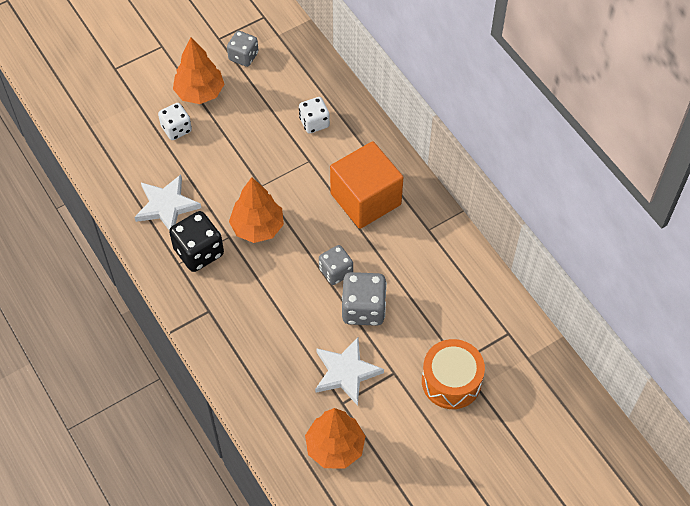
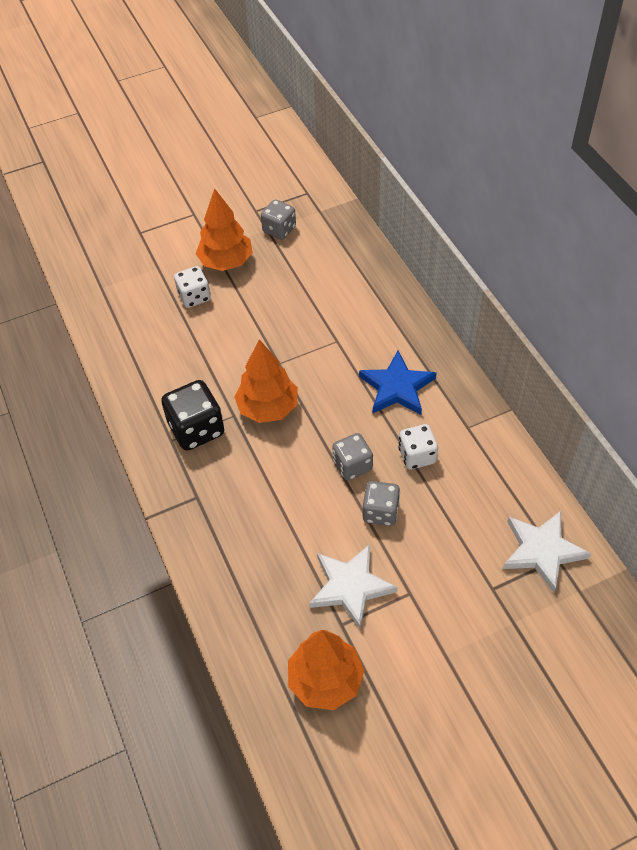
camera: 10 degrees right, 5 degrees down
white star [134,175,201,231] -> white star moved to [503,511,591,592]
white dice [299,97,330,133] -> white dice moved to [398,424,438,469]
orange cube [330,141,403,229] -> blue star [359,351,436,415]
grey dice [342,272,387,326] -> grey dice [363,481,400,526], size x0.66
orange drum [422,339,485,409] -> none

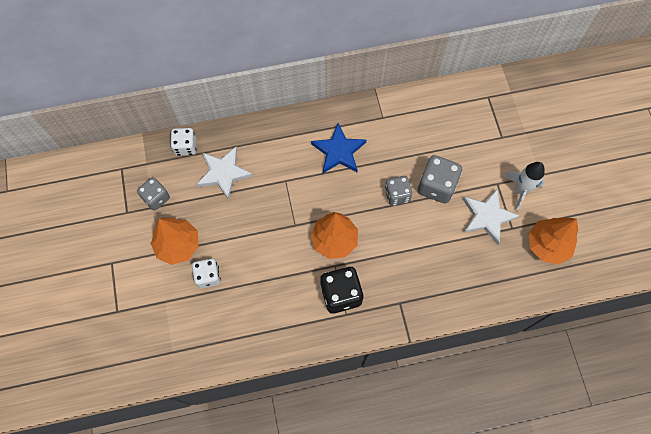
camera: 80 degrees left, 15 degrees up
grey dice [363,481,400,526] -> grey dice [418,155,462,204], size x1.51
white dice [398,424,438,469] -> white dice moved to [170,128,196,156]
white star [503,511,591,592] -> white star moved to [196,147,253,200]
none -> white rocket [504,162,545,211]

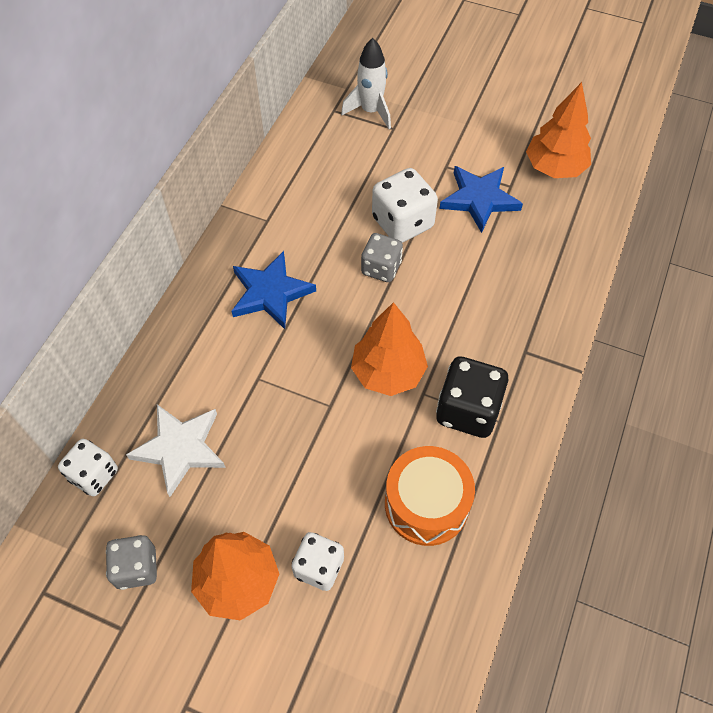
camera: 55 degrees left, 10 degrees down
grey dice [418,155,462,204] -> white dice [372,168,438,243]
white star [463,188,519,244] -> blue star [439,166,523,233]
white rocket [504,162,545,211] -> white rocket moved to [341,38,391,129]
none -> orange drum [385,446,475,546]

